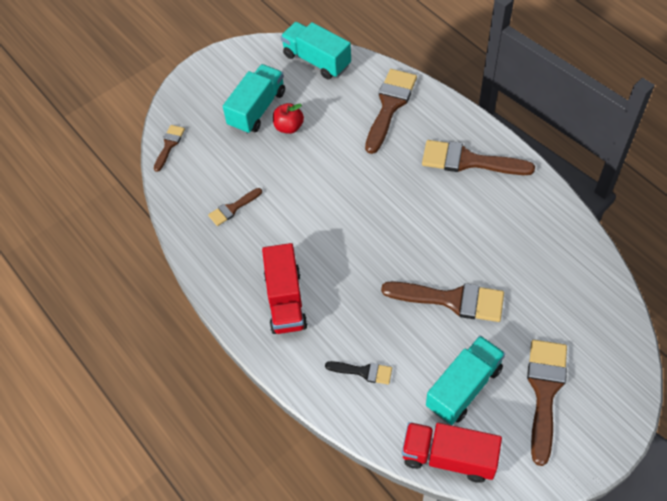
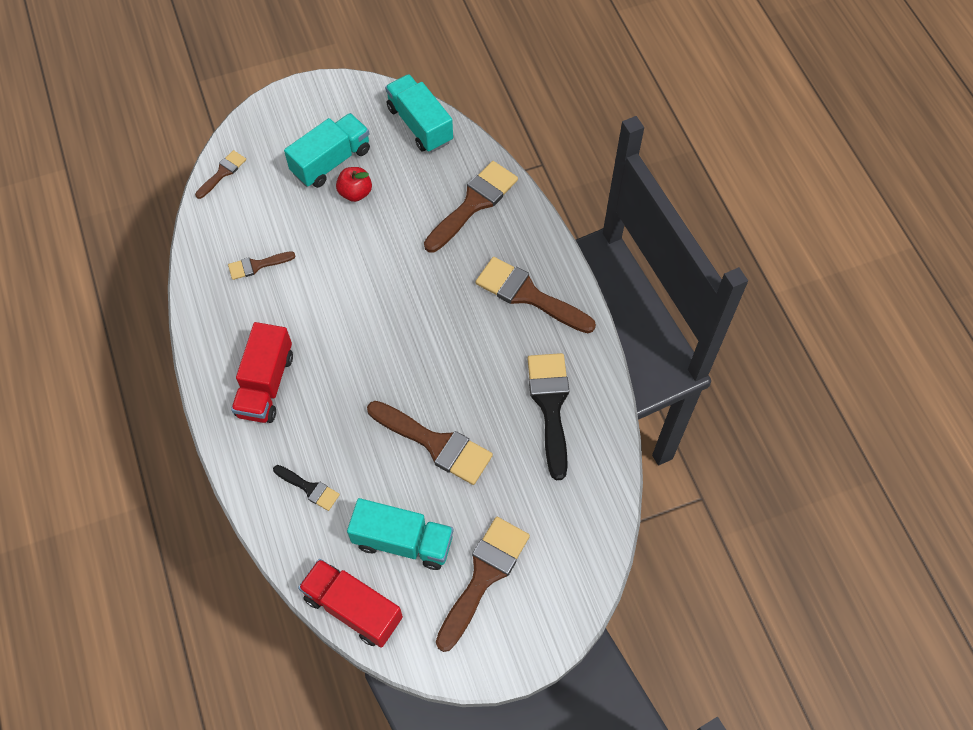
camera: 15 degrees right, 5 degrees up
turquoise truck [426,336,505,425] -> turquoise truck turned 45 degrees clockwise [347,498,454,570]
none -> black brush [528,353,569,480]

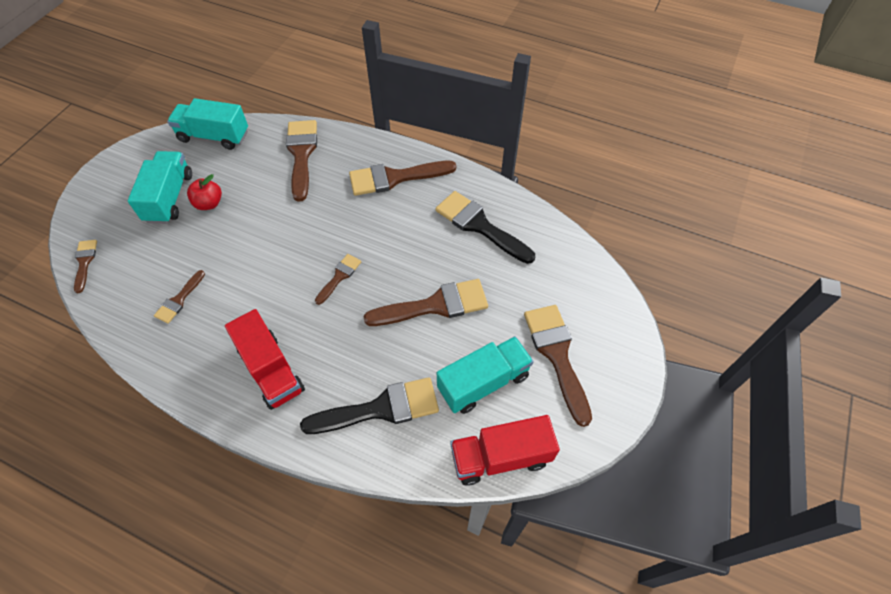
camera: 45 degrees left, 5 degrees down
black brush [273,465,340,511] -> black brush [300,377,439,434], size x1.89
none -> brown brush [315,254,361,305]

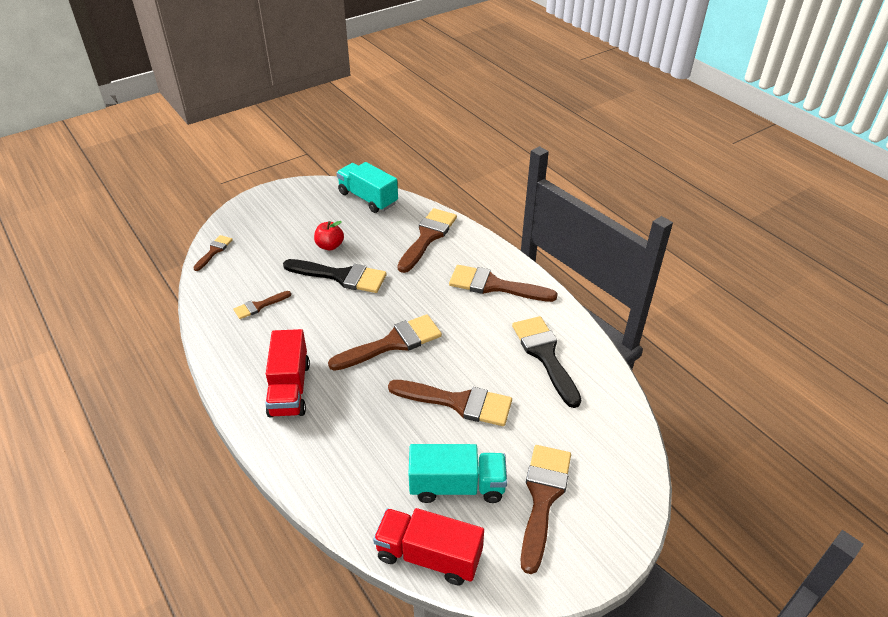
camera: 30 degrees right, 15 degrees down
turquoise truck [128,151,192,224] -> none
black brush [300,377,439,434] -> black brush moved to [283,259,387,293]
brown brush [315,254,361,305] -> brown brush [328,314,442,371], size x1.89

